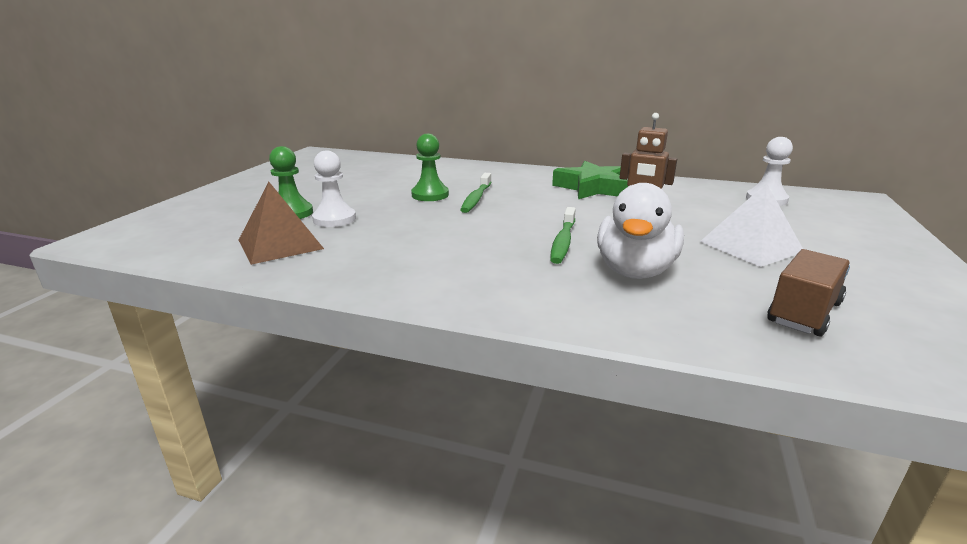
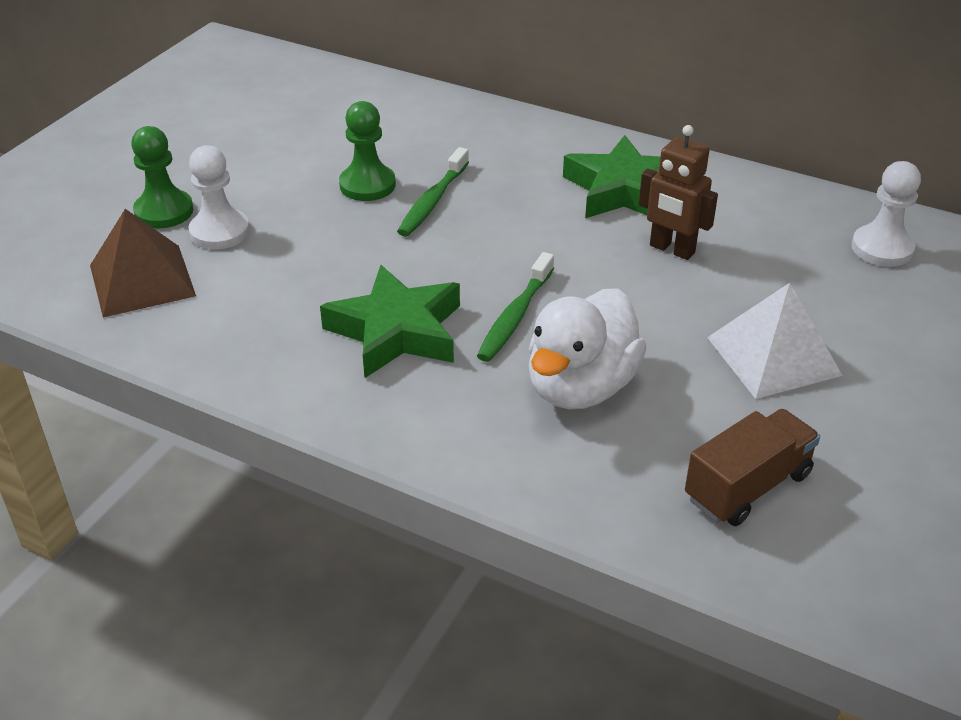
camera: 10 degrees right, 15 degrees up
none -> green star [320,265,460,378]

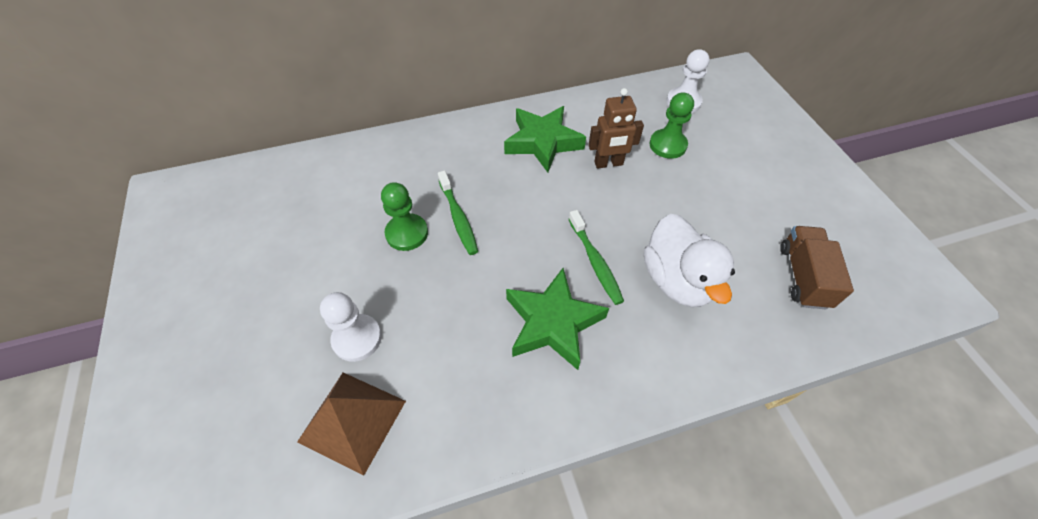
camera: 45 degrees left, 15 degrees up
green pawn [131,126,193,228] -> green pawn moved to [649,92,694,159]
white pyramid [707,283,843,399] -> none

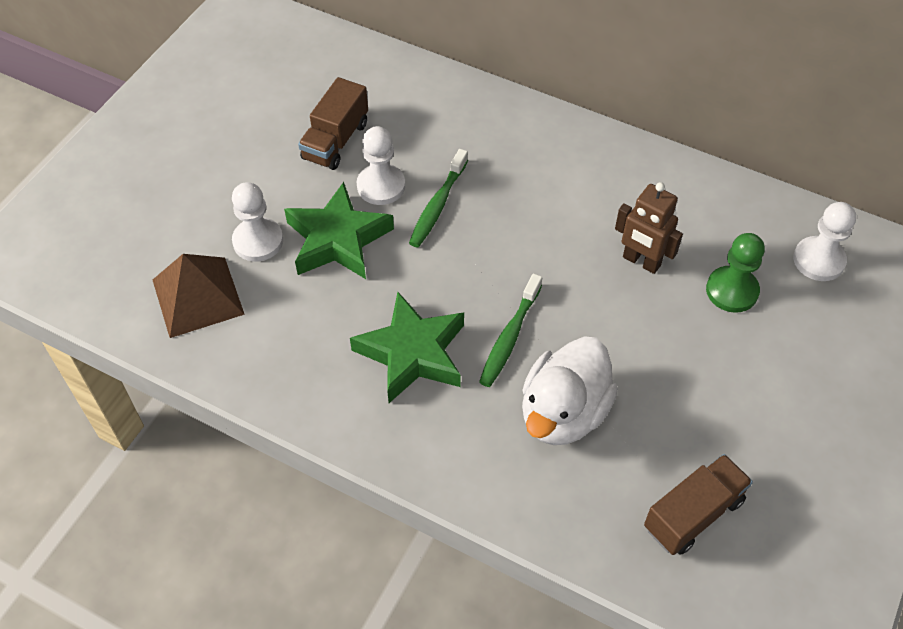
camera: 45 degrees right, 0 degrees up
green pawn [381,182,428,251] -> white pawn [357,126,405,205]
green star [504,106,586,172] -> green star moved to [284,182,394,279]
none -> brown truck [298,77,368,170]

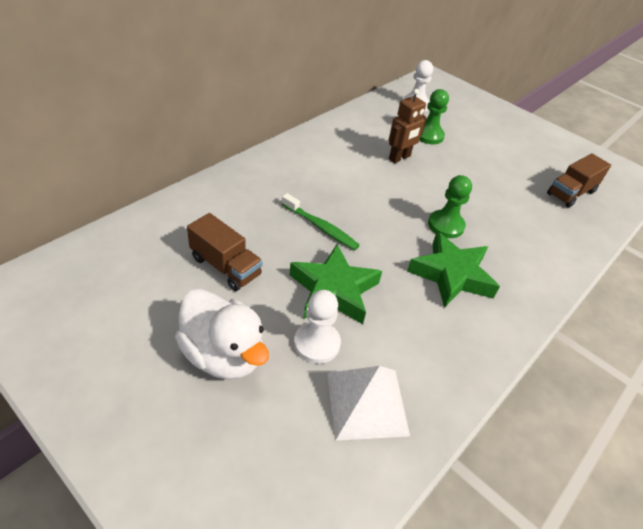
camera: 80 degrees left, 10 degrees down
brown pyramid [153,254,245,338] -> white pyramid [327,366,410,441]
white pawn [357,126,405,205] -> none
green toothbrush [479,274,542,387] -> green pawn [428,175,472,238]
white duck [522,336,618,445] -> white duck moved to [175,289,269,380]
brown truck [644,454,753,555] -> brown truck turned 105 degrees counterclockwise [547,154,611,208]

